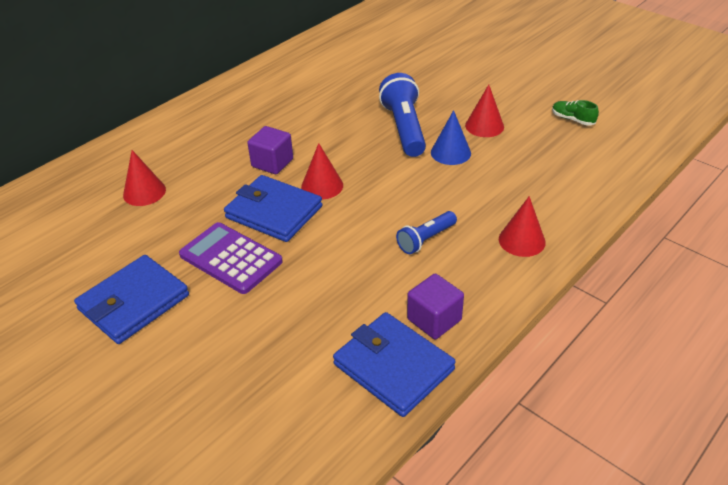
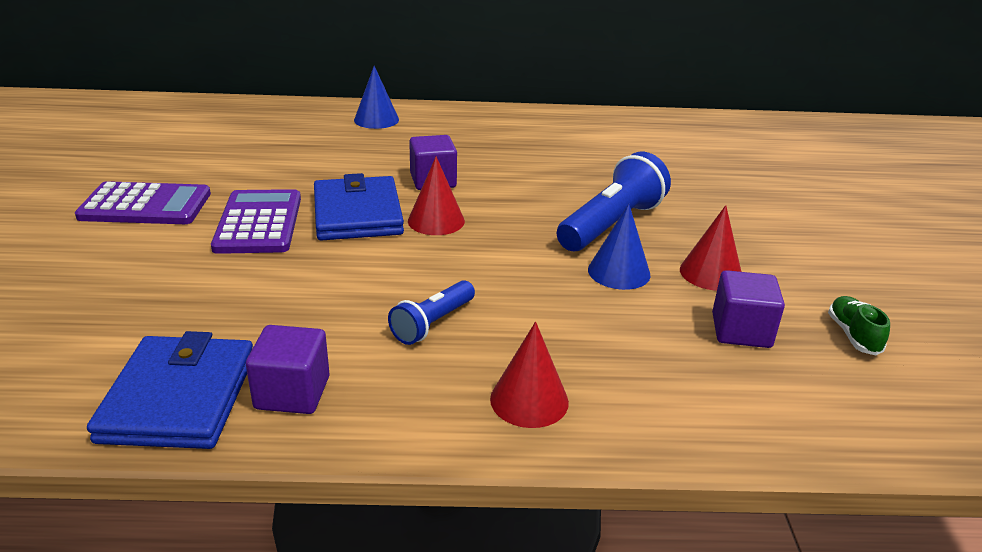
camera: 45 degrees right, 10 degrees down
blue wallet [74,255,189,344] -> purple calculator [75,181,211,224]
red cone [123,150,166,206] -> none
blue flashlight [396,211,457,254] -> blue flashlight turned 60 degrees counterclockwise [388,280,475,345]
none -> blue cone [354,66,399,129]
none -> purple cube [712,270,785,348]

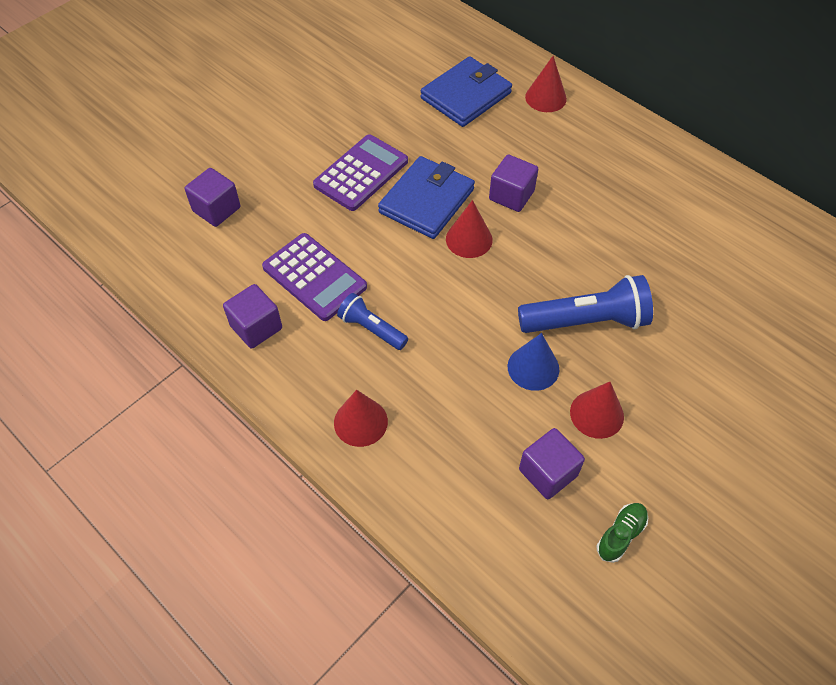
camera: 45 degrees right, 25 degrees up
purple calculator [75,181,211,224] -> purple calculator moved to [262,233,367,321]
blue wallet [87,331,253,449] -> blue wallet moved to [421,56,512,127]
blue cone [354,66,399,129] -> red cone [525,56,567,112]
blue flashlight [388,280,475,345] -> blue flashlight turned 45 degrees clockwise [337,293,408,350]
none -> purple cube [185,168,240,227]

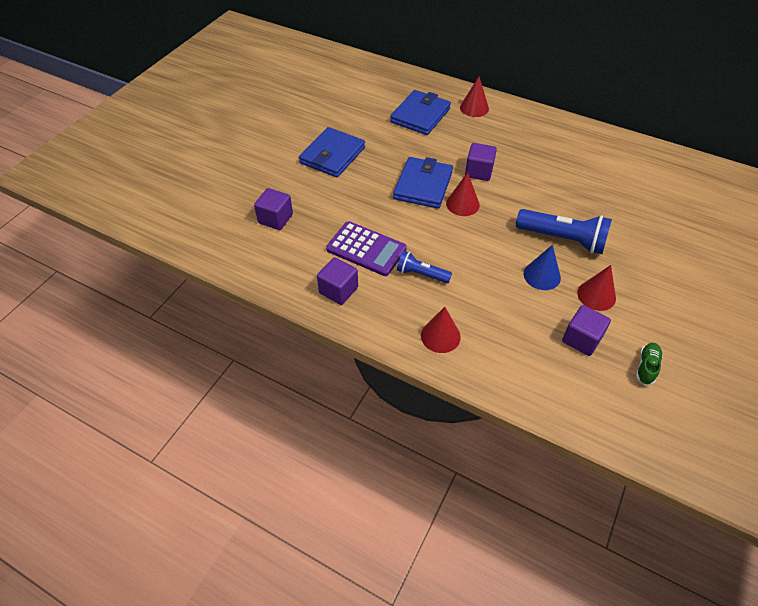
camera: 15 degrees left, 5 degrees down
purple calculator [313,134,408,211] -> none
blue flashlight [518,275,653,333] -> blue flashlight turned 45 degrees clockwise [516,209,612,254]
none -> blue wallet [299,127,365,178]

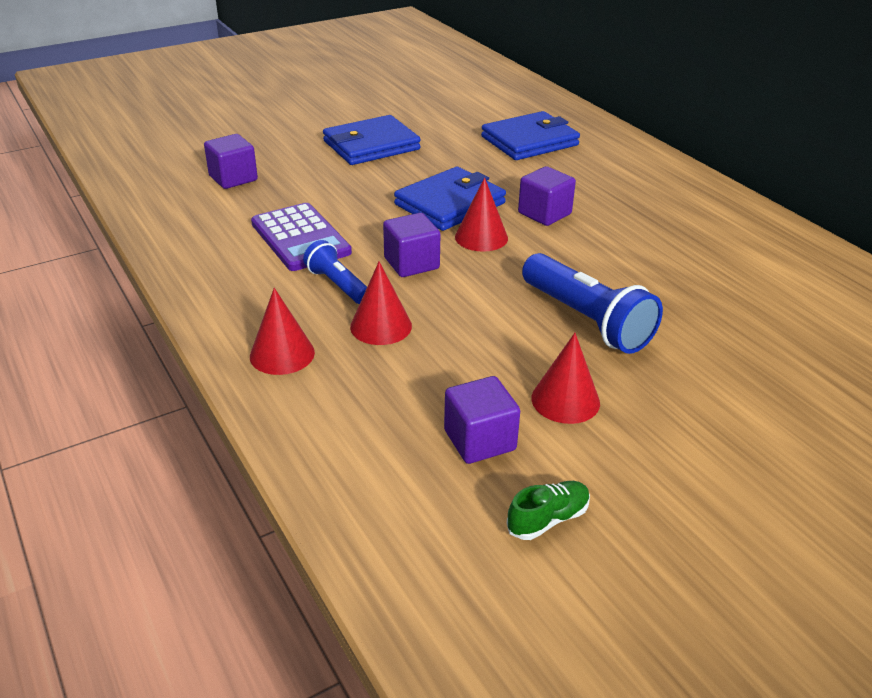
camera: 30 degrees right, 15 degrees down
purple cube [317,257,358,305] -> purple cube moved to [383,213,440,277]
red cone [460,77,489,117] -> red cone moved to [350,261,412,345]
blue cone [524,245,561,290] -> none

